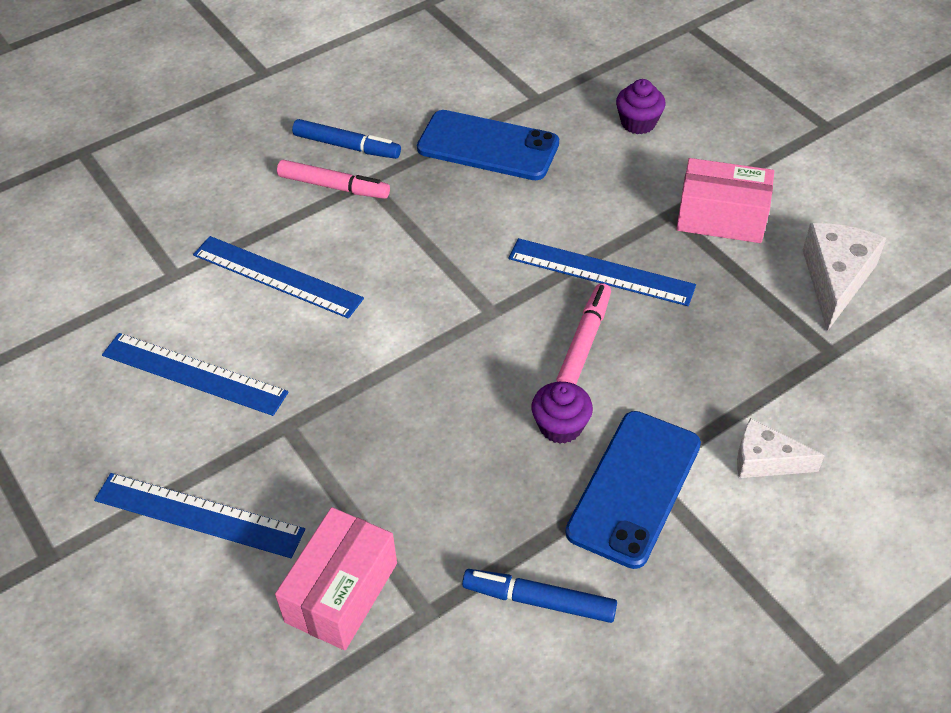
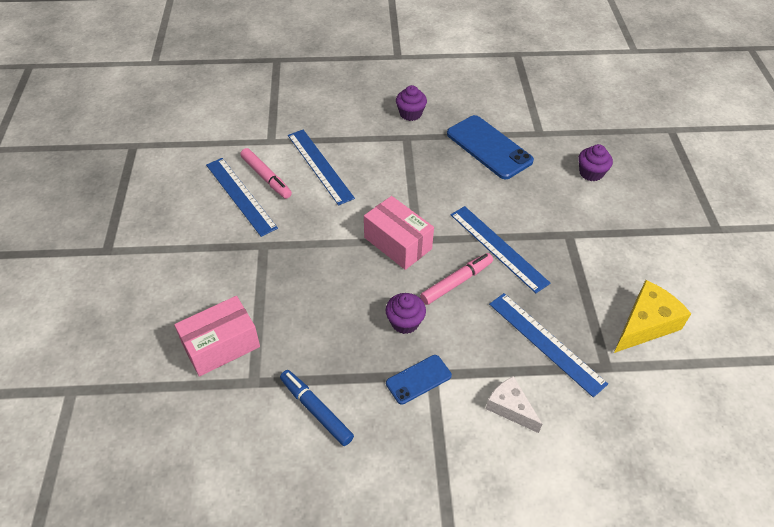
camera: 30 degrees right, 0 degrees up
blue ruler [94,473,305,558] -> blue ruler moved to [489,293,608,397]
pink marker [277,160,390,199] -> pink marker moved to [240,148,292,199]
blue marker [292,119,401,159] -> purple cupcake [396,85,427,121]
blue phone [565,411,701,569] -> blue phone [386,355,452,405], size x0.55
pink box [676,158,774,243] -> pink box moved to [364,196,434,270]
white cheese [803,223,886,331] -> yellow cheese [614,280,691,353]

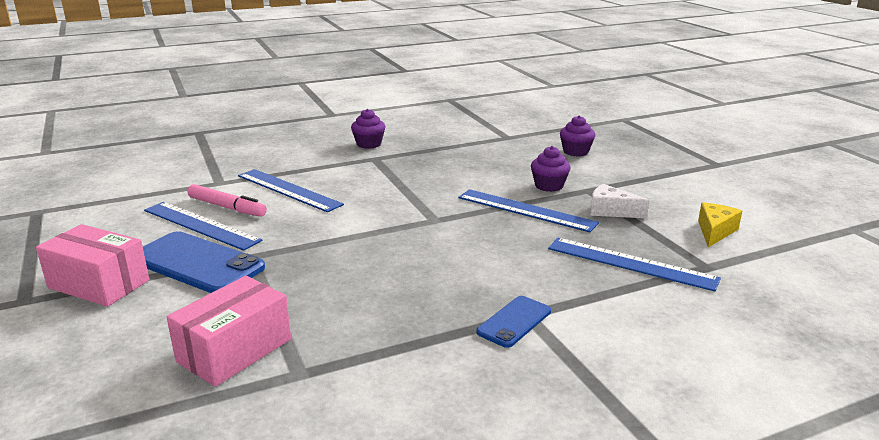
camera: 20 degrees left, 25 degrees down
blue marker [280,370,354,446] -> none
pink box [364,196,434,270] -> pink box moved to [36,224,149,307]
purple cupcake [386,293,426,334] -> purple cupcake moved to [531,146,571,192]
pink marker [420,253,493,305] -> none
blue phone [447,115,534,179] -> blue phone moved to [143,231,265,293]
white cheese [486,376,542,433] -> white cheese moved to [591,184,650,218]
yellow cheese [614,280,691,353] -> yellow cheese [698,202,742,247], size x0.65

